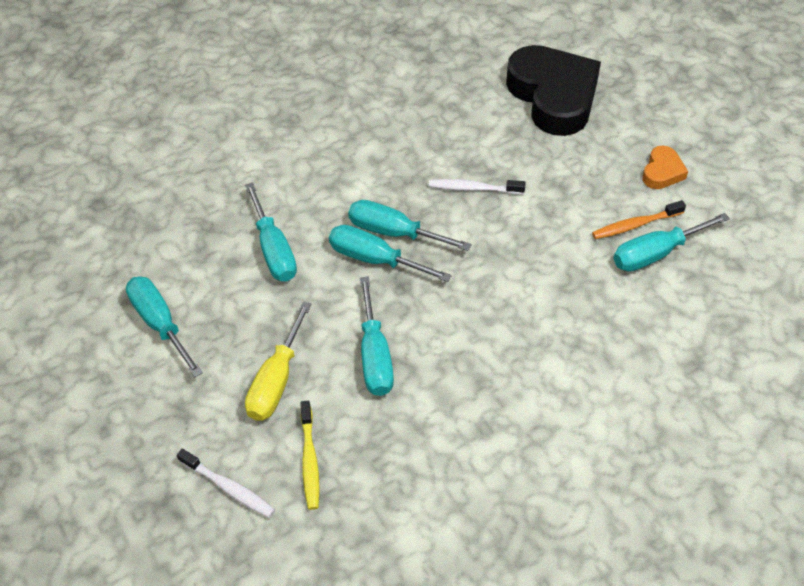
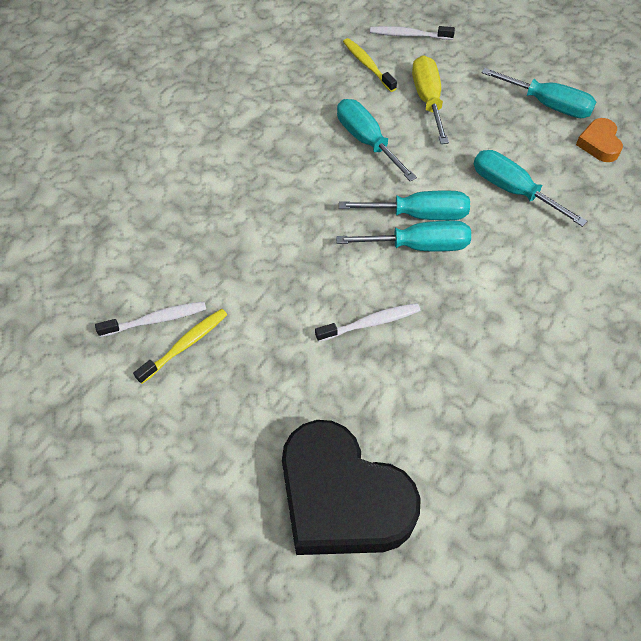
camera: 155 degrees right, 5 degrees up
orange toothbrush [592,200,686,239] -> yellow toothbrush [133,309,227,384]
turquoise screwdriver [613,213,730,271] -> white toothbrush [95,301,206,337]
orange heart [642,146,688,189] -> orange heart moved to [576,118,623,162]

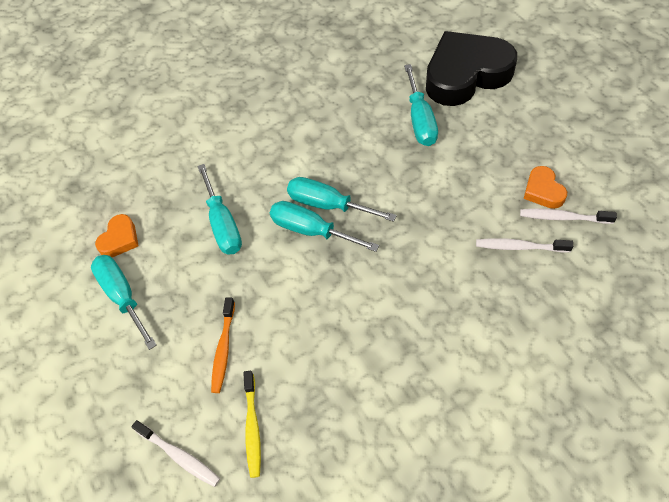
camera: 150 degrees left, 0 degrees up
yellow toothbrush [133,309,227,384] -> orange heart [524,166,567,209]
black heart [282,420,421,555] -> black heart turned 90 degrees counterclockwise [426,31,517,106]
white toothbrush [315,303,420,342] -> white toothbrush moved to [476,238,573,253]
turquoise screwdriver [337,99,417,181] -> turquoise screwdriver moved to [404,64,438,146]
yellow screwdriver [412,55,449,144] -> orange toothbrush [211,297,235,393]

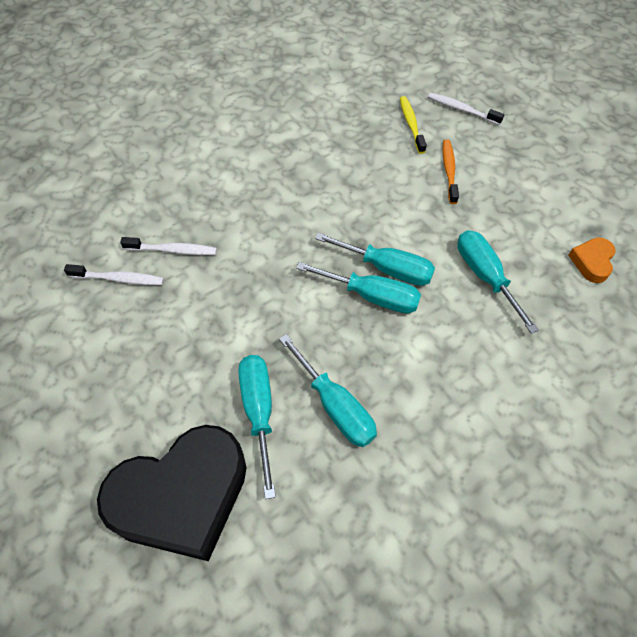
camera: 170 degrees right, 0 degrees up
turquoise screwdriver [91,255,157,350] -> turquoise screwdriver moved to [279,334,377,447]
orange heart [524,166,567,209] -> none

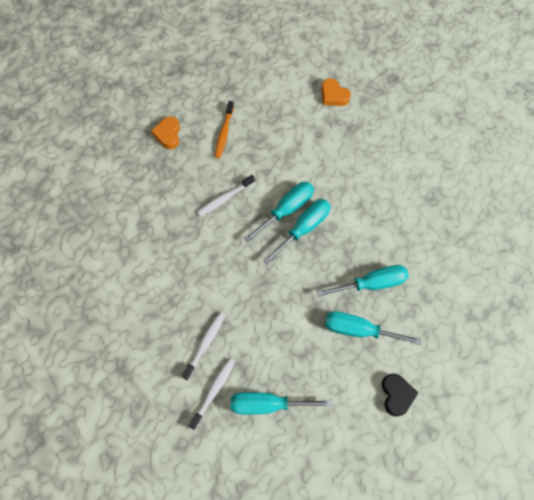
camera: 65 degrees left, 10 degrees up
black heart [97,425,247,561] -> black heart [382,374,418,416], size x0.44
yellow toothbrush [400,96,427,154] -> orange heart [151,116,180,149]
white toothbrush [428,93,504,125] -> white toothbrush moved to [197,175,255,216]
orange toothbrush [442,139,459,204] -> orange toothbrush turned 105 degrees counterclockwise [215,101,234,158]
turquoise screwdriver [457,230,539,334] -> turquoise screwdriver moved to [230,392,332,415]

